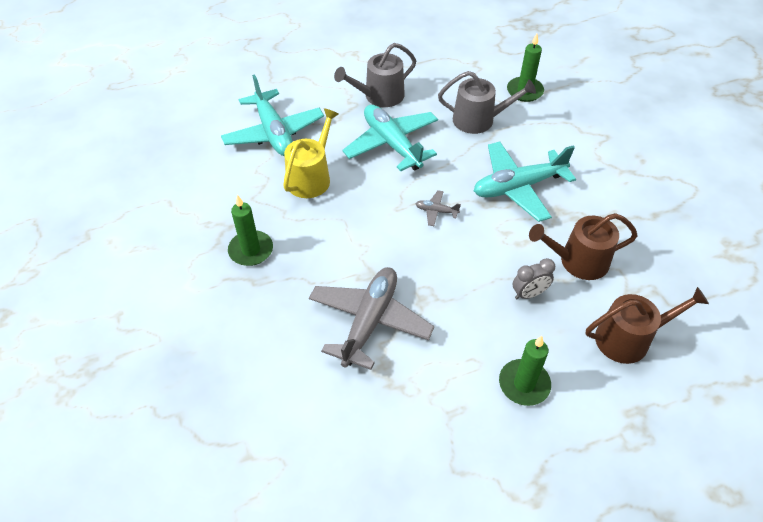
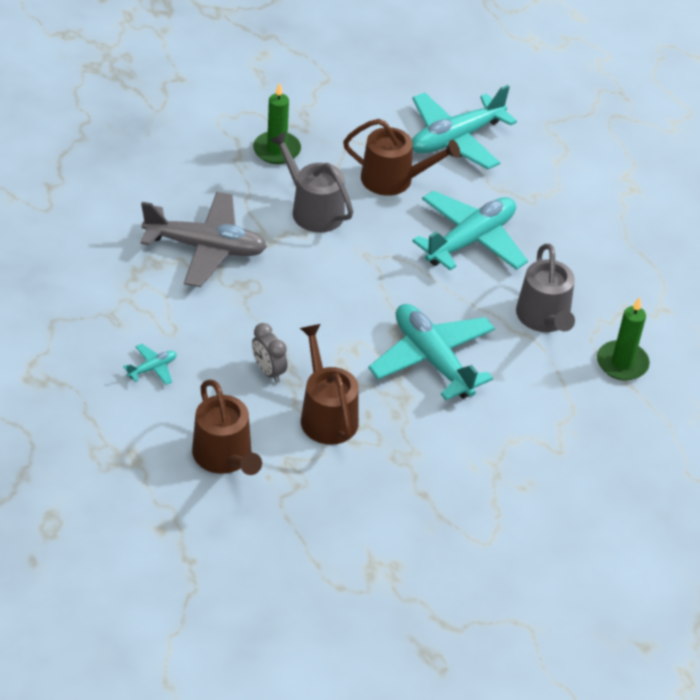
camera: 75 degrees right, 5 degrees down
yellow watering can [283,108,339,198] -> brown watering can [343,119,460,196]
grey watering can [334,43,416,107] -> grey watering can moved to [270,132,353,233]
grey plane [415,190,461,226] -> none
green candle [499,336,551,406] -> turquoise plane [123,344,177,385]

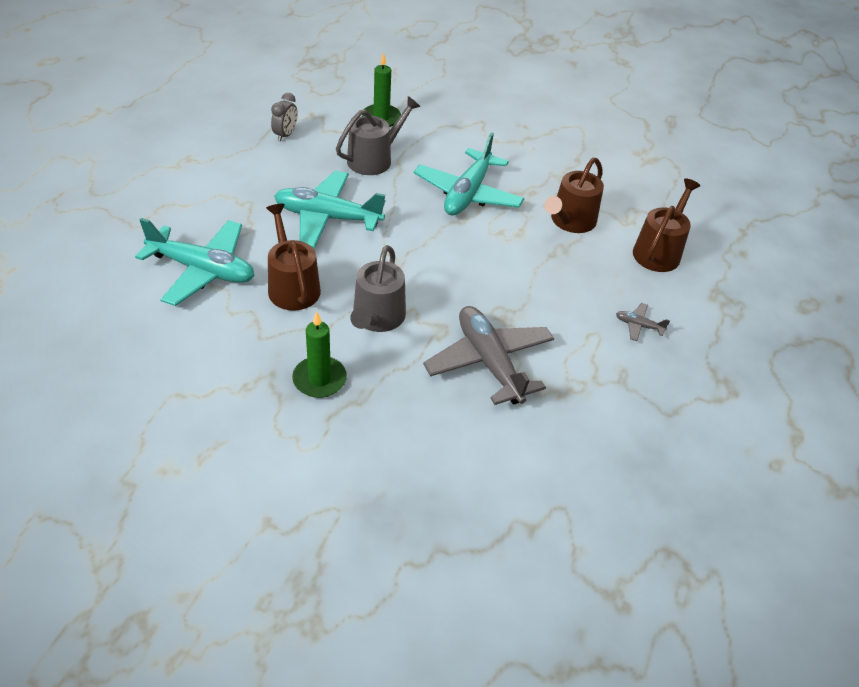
camera: 125 degrees left, 0 degrees up
turquoise plane [123,344,177,385] -> grey plane [616,303,670,341]
grey clock [252,323,287,383] -> grey clock moved to [271,93,298,142]

